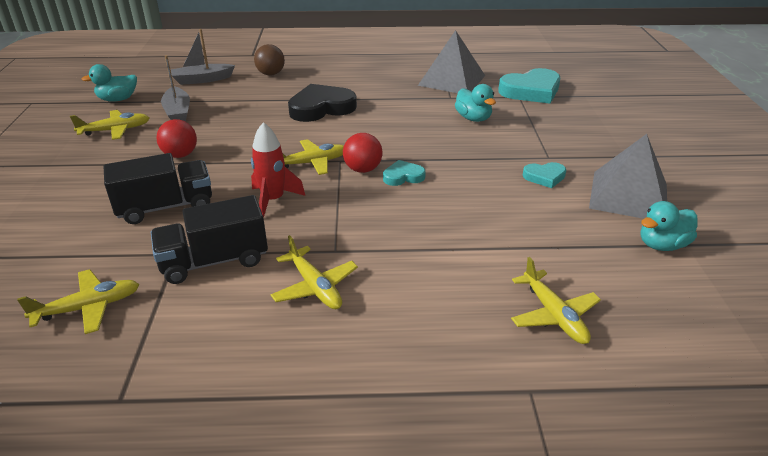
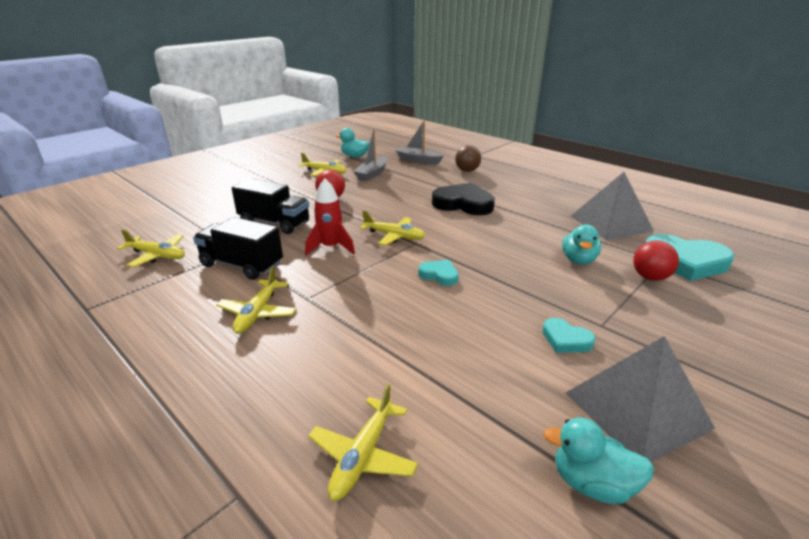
camera: 45 degrees right, 5 degrees down
red ball [343,133,382,173] -> red ball moved to [633,241,679,281]

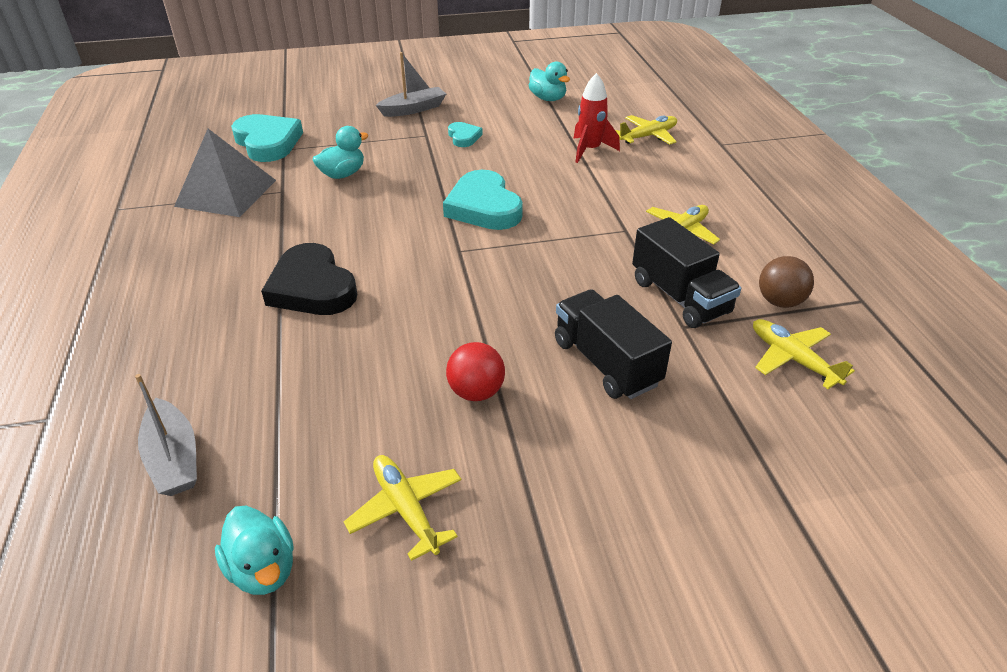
camera: 145 degrees left, 10 degrees up
red rocket [305,178,355,256] -> red rocket moved to [573,73,620,163]
grey boat [353,129,387,181] -> grey boat moved to [376,52,446,117]
yellow plane [360,211,426,246] -> none
turquoise heart [418,260,459,286] -> turquoise heart [443,170,523,230], size x1.93
brown ball [455,145,481,172] -> brown ball moved to [759,256,814,308]
grey pyramid [566,336,715,462] -> none
red ball [633,241,679,281] -> none

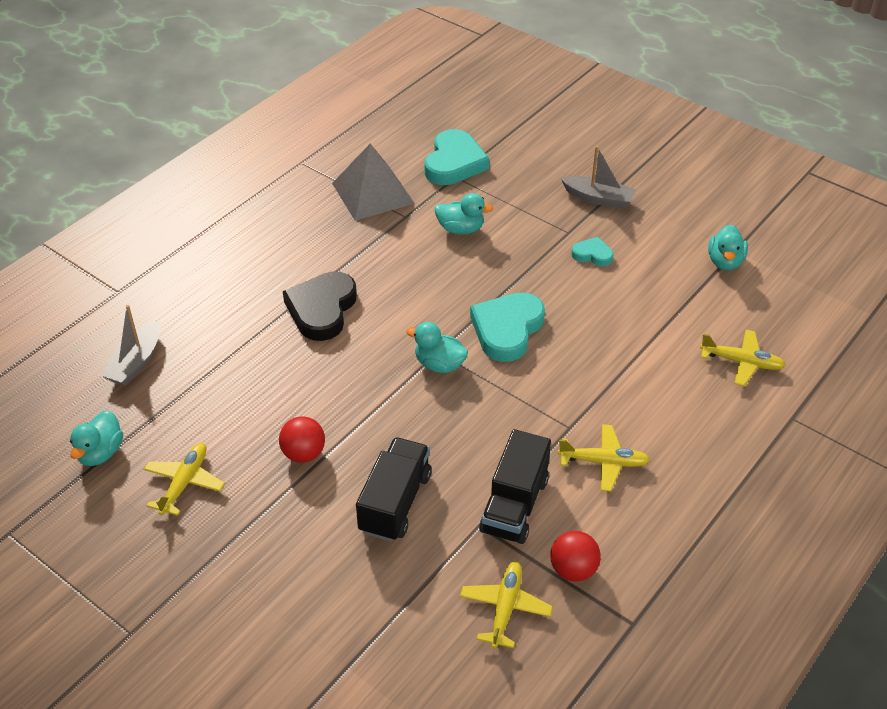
camera: 50 degrees right, 5 degrees up
turquoise heart [448,122,483,147] -> turquoise heart turned 105 degrees counterclockwise [571,237,613,266]
red rocket [573,73,620,163] -> none
brown ball [759,256,814,308] -> red ball [550,531,601,582]
none -> turquoise duck [406,322,468,373]

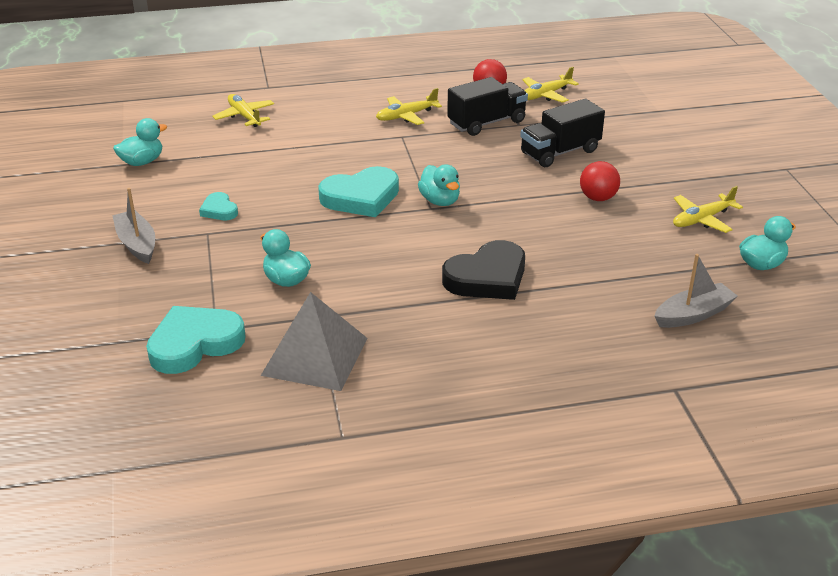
camera: 140 degrees left, 10 degrees down
yellow plane [558,424,650,491] -> yellow plane turned 75 degrees counterclockwise [376,88,442,125]

